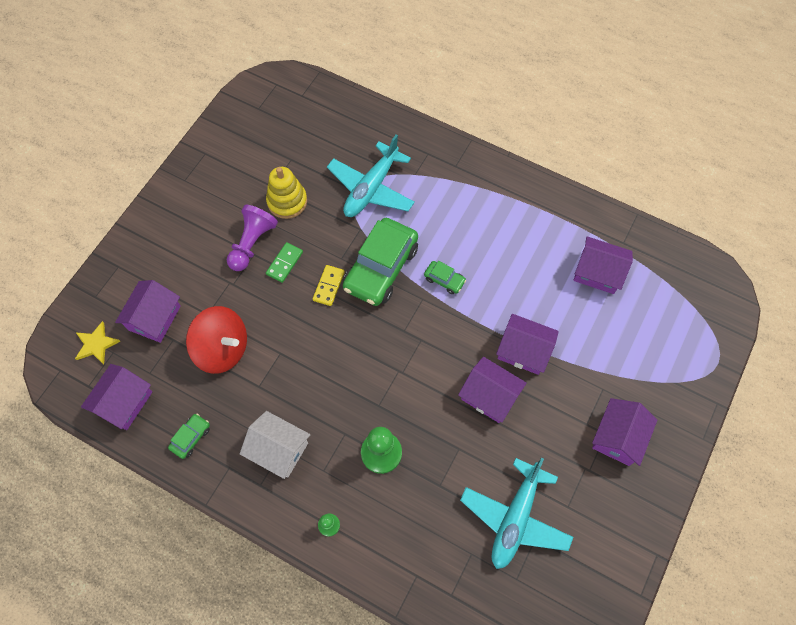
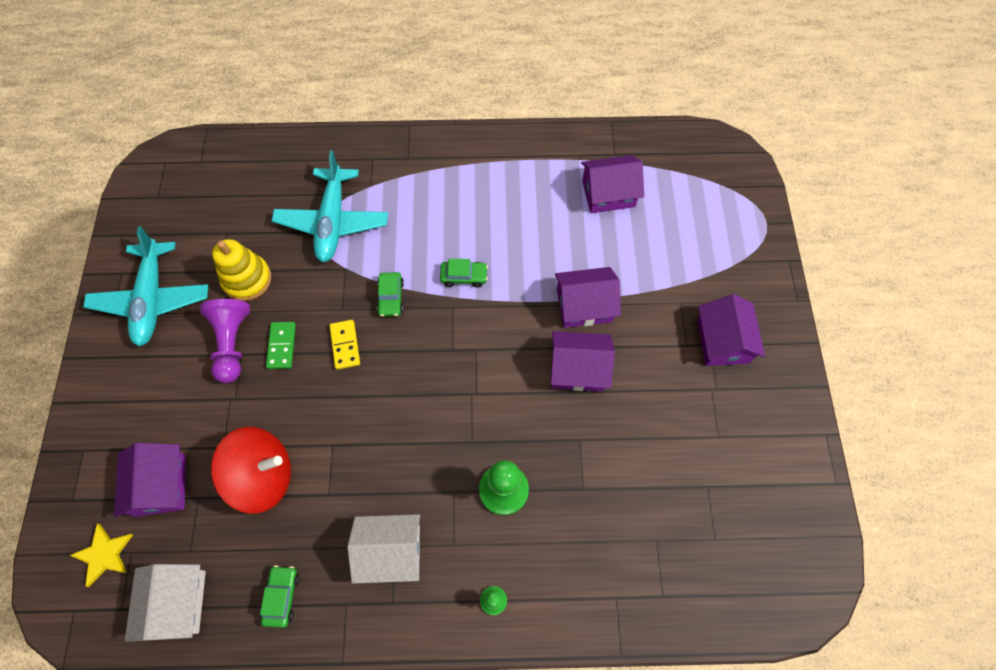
camera: 30 degrees left, 0 degrees up
purple house [81,364,152,430] -> white house [125,564,206,642]
green car [343,218,418,306] -> green car [376,272,404,317], size x0.44
turquoise plane [460,458,574,569] -> turquoise plane moved to [83,226,208,346]

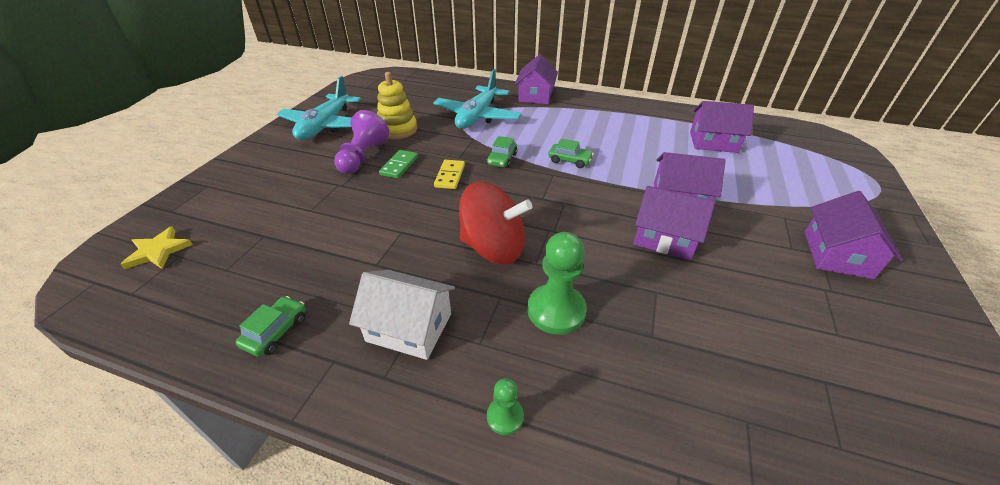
camera: 20 degrees right, 25 degrees down
purple house [114,443,186,517] -> purple house moved to [515,54,558,104]
white house [125,564,206,642] -> none
red spinning top [211,427,291,514] -> red spinning top moved to [459,181,532,264]

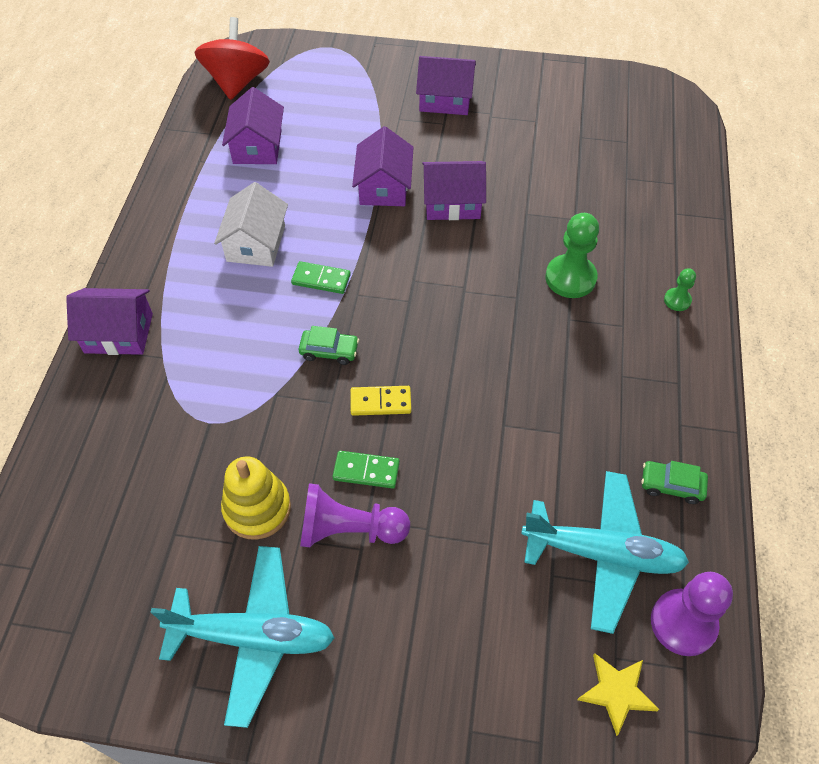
camera: 100 degrees left, 15 degrees up
white house [349,270,455,360] -> white house moved to [214,182,288,267]
turquoise plane [433,69,522,129] -> turquoise plane moved to [521,471,689,634]
red spinning top [459,181,532,264] -> red spinning top moved to [195,17,270,100]
green car [548,138,594,168] -> green domino [291,261,351,294]
purple house [634,186,715,260] -> purple house turned 75 degrees clockwise [422,161,486,220]
none -> purple pawn [651,572,733,656]

